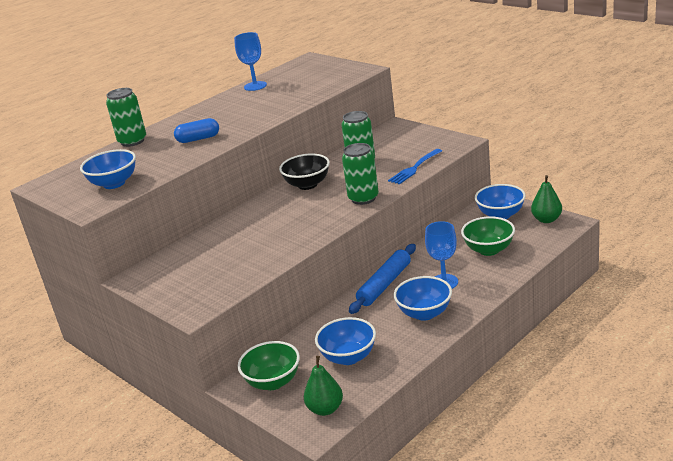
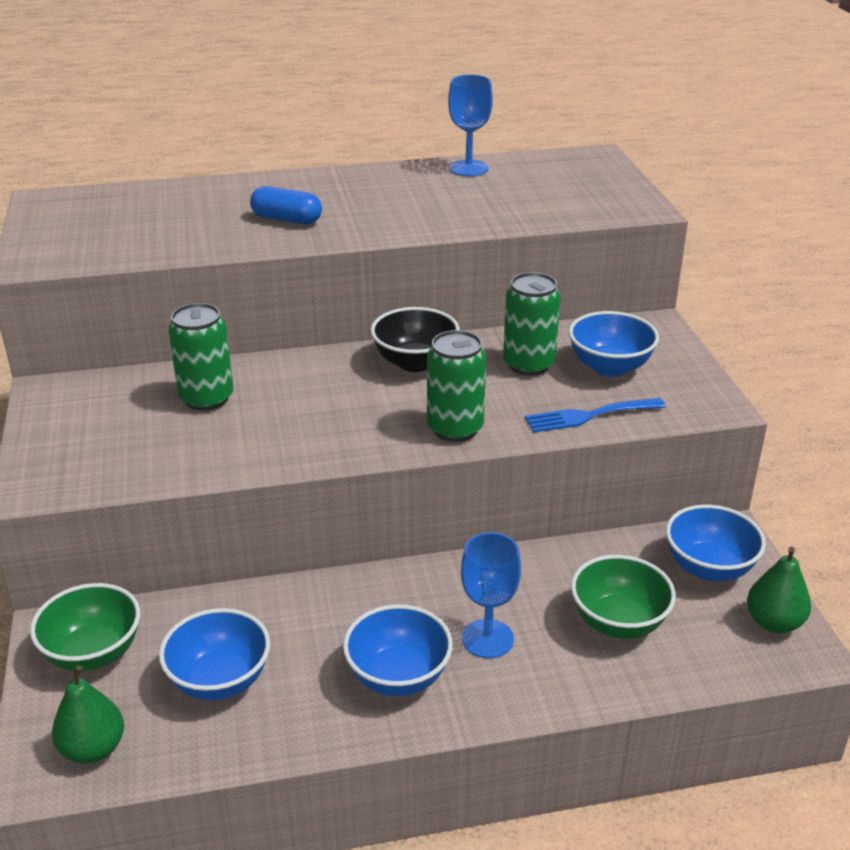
camera: 30 degrees right, 5 degrees up
blue bowl [80,149,136,189] -> blue bowl moved to [569,311,659,377]
green can [106,88,146,147] -> green can moved to [168,303,234,411]
blue rolling pin [349,244,416,314] -> none

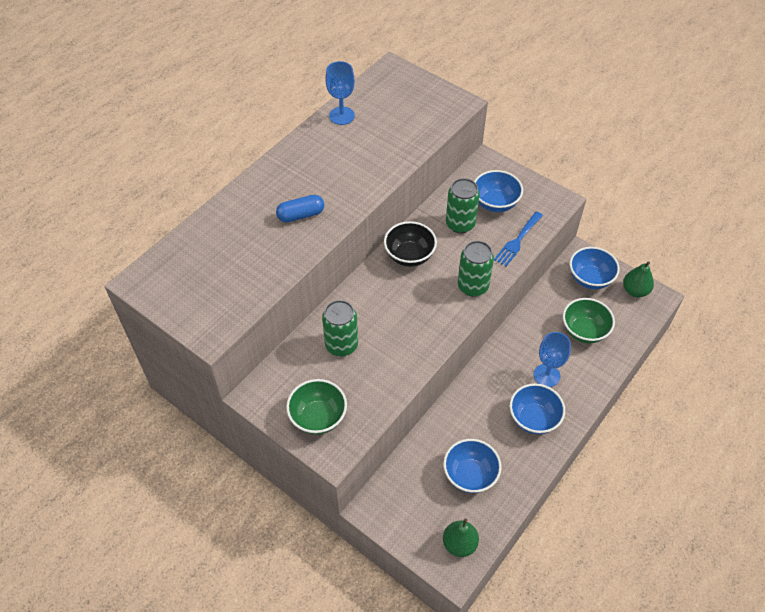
camera: 40 degrees left, 20 degrees up
green bowl [30,583,140,671] -> green bowl moved to [286,379,347,435]

